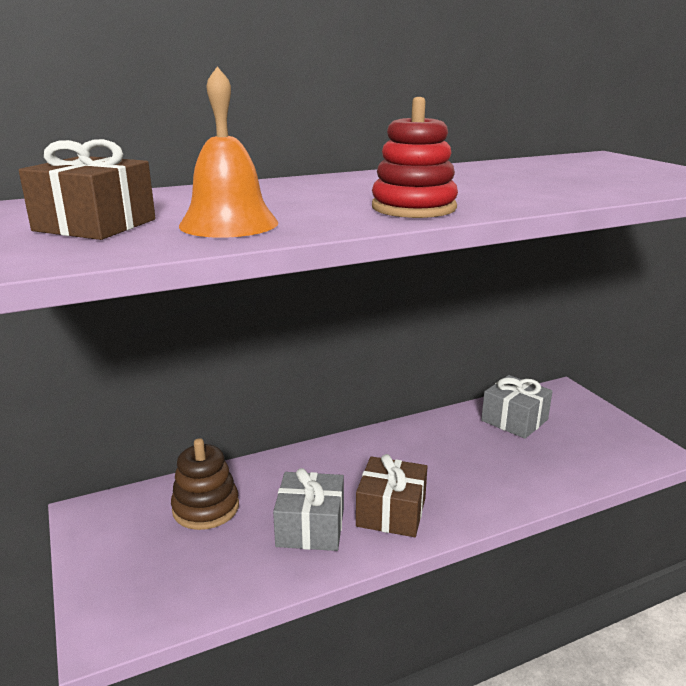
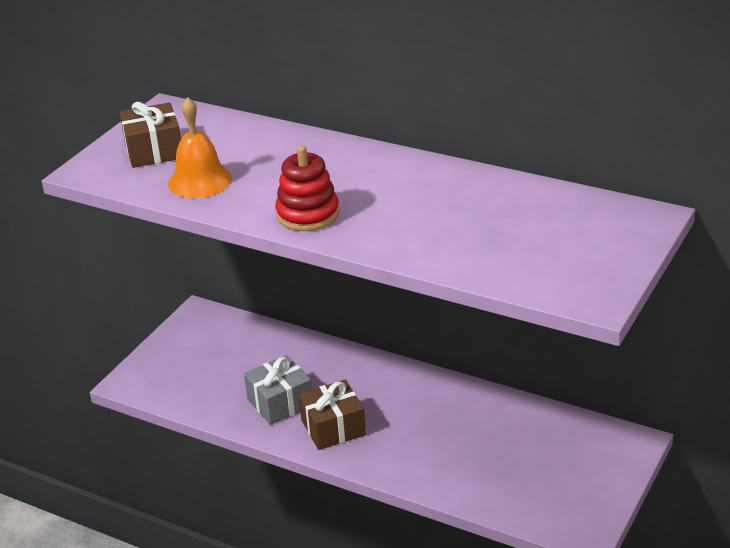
camera: 55 degrees right, 10 degrees up
brown stacking toy [171,438,239,530] -> none
grey gift [481,375,553,439] -> none

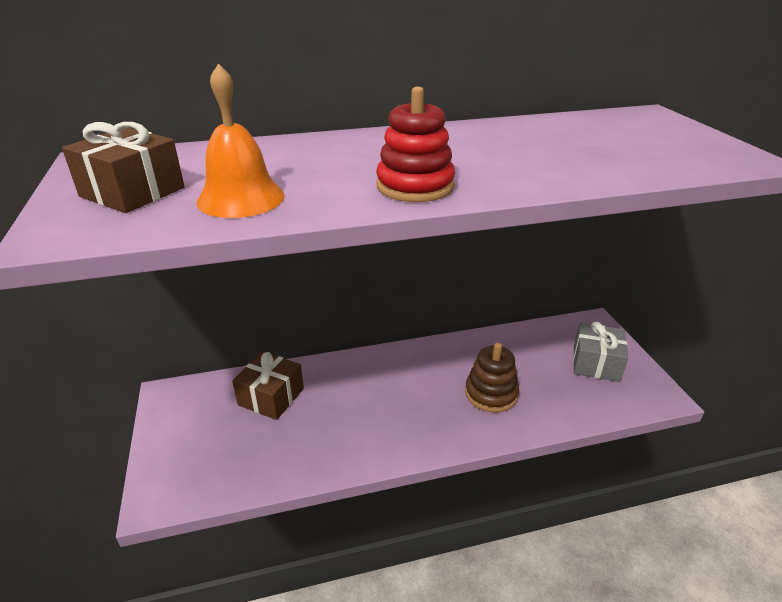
camera: 45 degrees left, 0 degrees up
grey gift [244,355,312,425] -> grey gift moved to [573,322,628,382]
brown gift [298,380,366,450] -> brown gift moved to [232,351,304,420]
none -> brown stacking toy [465,343,519,413]

